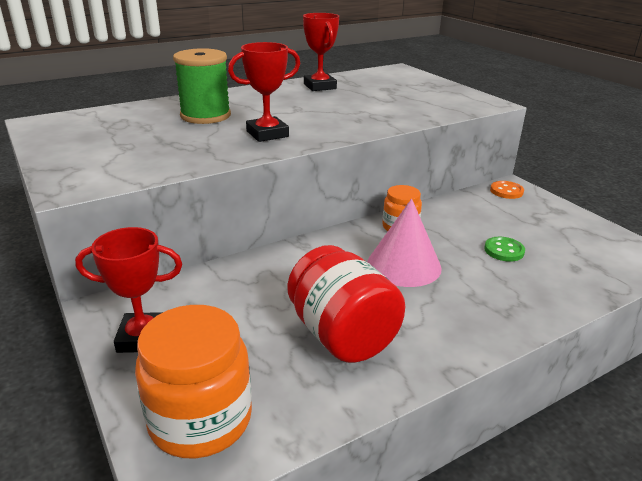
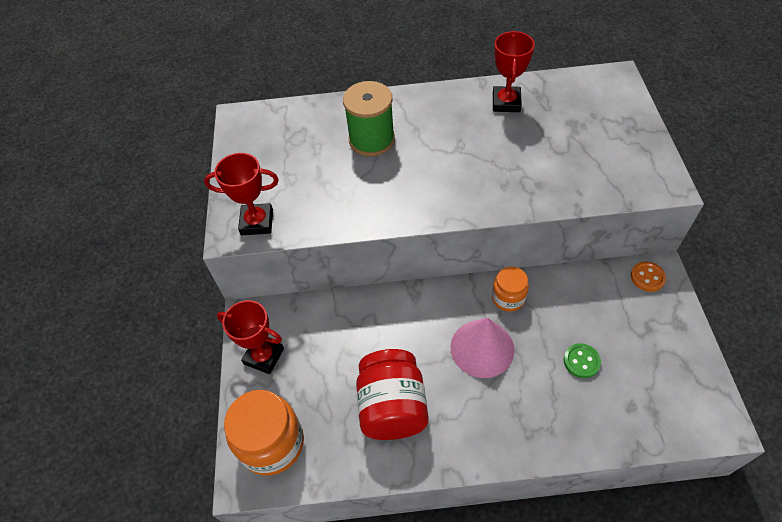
camera: 30 degrees right, 25 degrees up
red trophy [228,42,300,142] -> red trophy moved to [204,153,279,235]

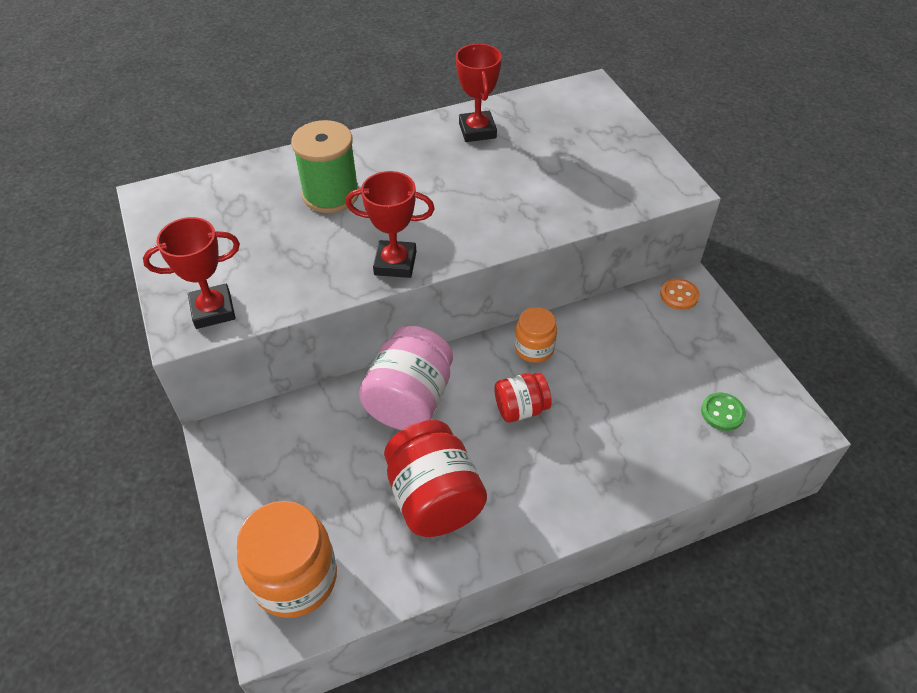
camera: 20 degrees left, 5 degrees down
red trophy [217,300,284,374] -> red trophy moved to [346,171,435,278]
pink cone [450,318,514,378] -> red jar [494,372,552,423]
green button [564,344,601,378] -> green button moved to [701,392,746,431]
none -> pink jar [359,325,453,430]

